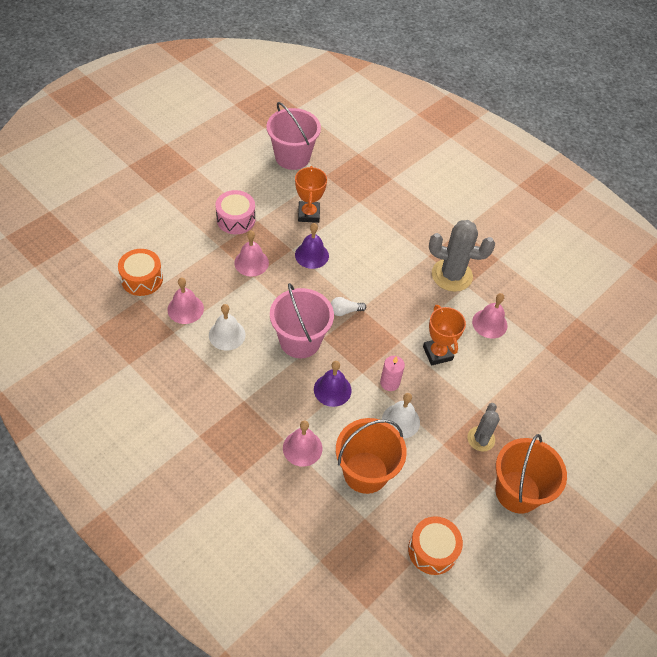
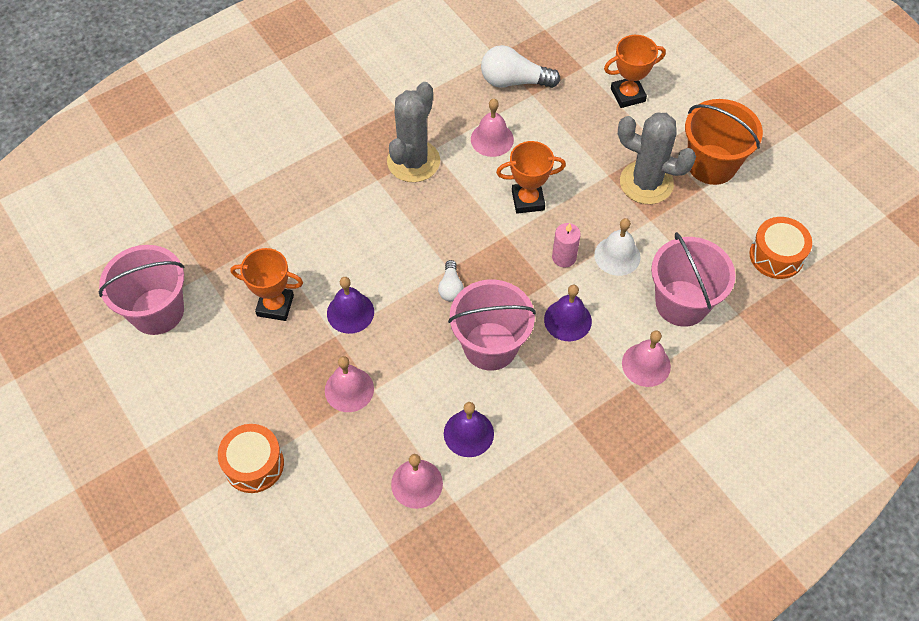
camera: 75 degrees left, 5 degrees up
orange drum [118,249,163,296] -> orange drum moved to [218,424,284,493]
white bell [209,304,246,351] -> purple bell [444,402,494,457]
pink drum [216,190,255,234] -> none
orange bucket [336,418,407,494] -> pink bucket [651,232,735,327]
grey cactus [467,403,500,452] -> grey cactus [618,112,696,204], size x1.69
none -> white light bulb [481,45,561,88]
none -> orange trophy [604,35,666,108]

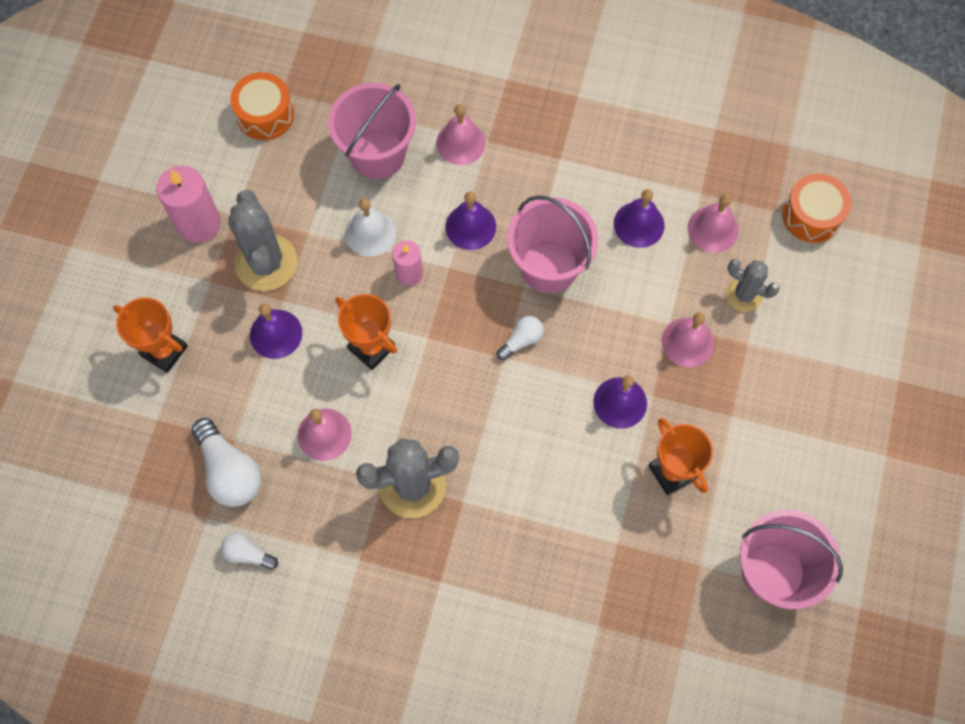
camera: 130 degrees left, 10 degrees up
orange drum [218,424,284,493] -> orange drum moved to [782,174,851,243]
orange bucket [685,99,763,185] -> pink candle [156,166,221,243]
none -> white light bulb [221,532,278,570]
none -> purple bell [250,304,302,359]
none -> grey cactus [726,259,780,312]

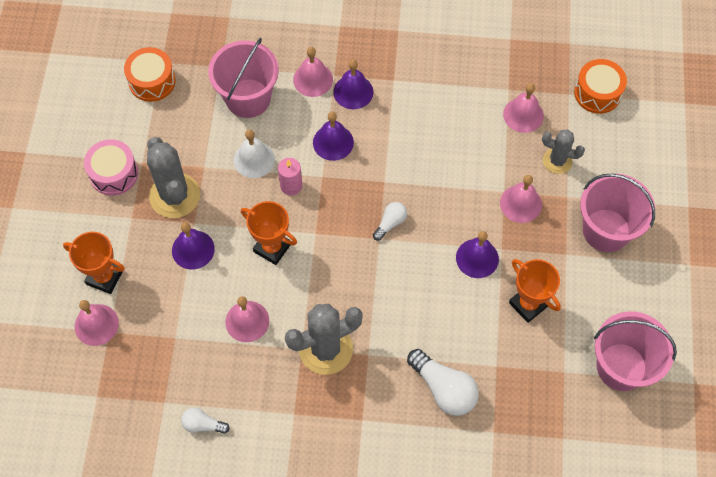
camera: 10 degrees left, 5 degrees down
pink candle [156,166,221,243] -> pink drum [84,139,138,196]
white light bulb [191,418,261,507] -> white light bulb moved to [407,349,479,416]
pink bucket [507,195,598,293] -> pink bucket moved to [580,173,655,252]
purple bell [614,189,665,248] -> purple bell moved to [333,60,373,109]
none -> pink bell [74,300,119,346]

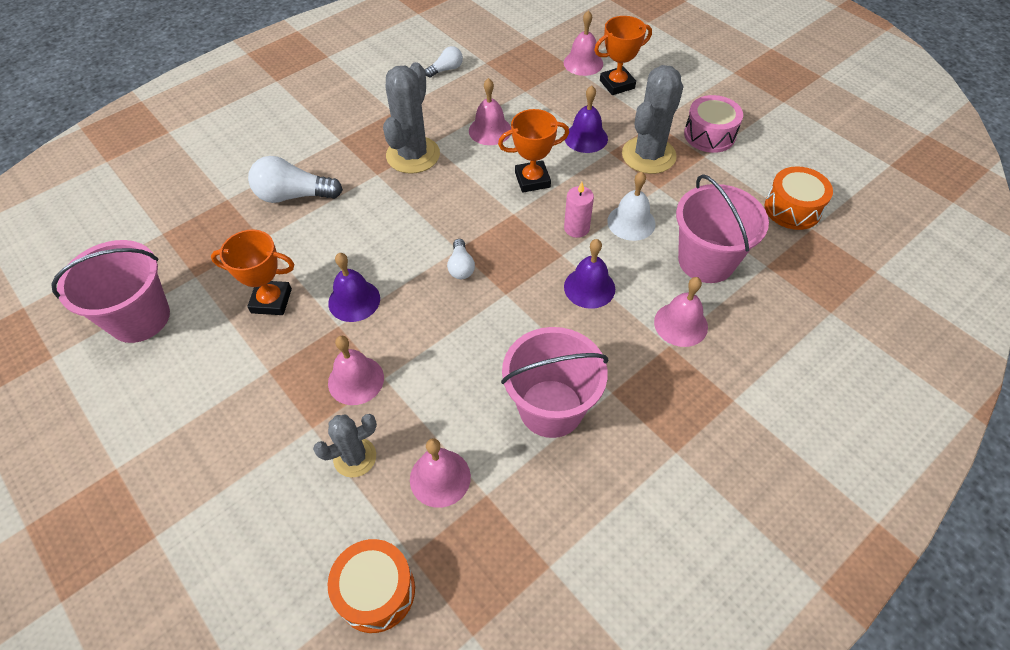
camera: 135 degrees right, 10 degrees down
grey cactus [147,137,200,218] -> grey cactus turned 75 degrees counterclockwise [622,65,684,174]
purple bell [333,60,373,109] -> none
pink bucket [580,173,655,252] -> pink bucket moved to [501,327,608,438]

